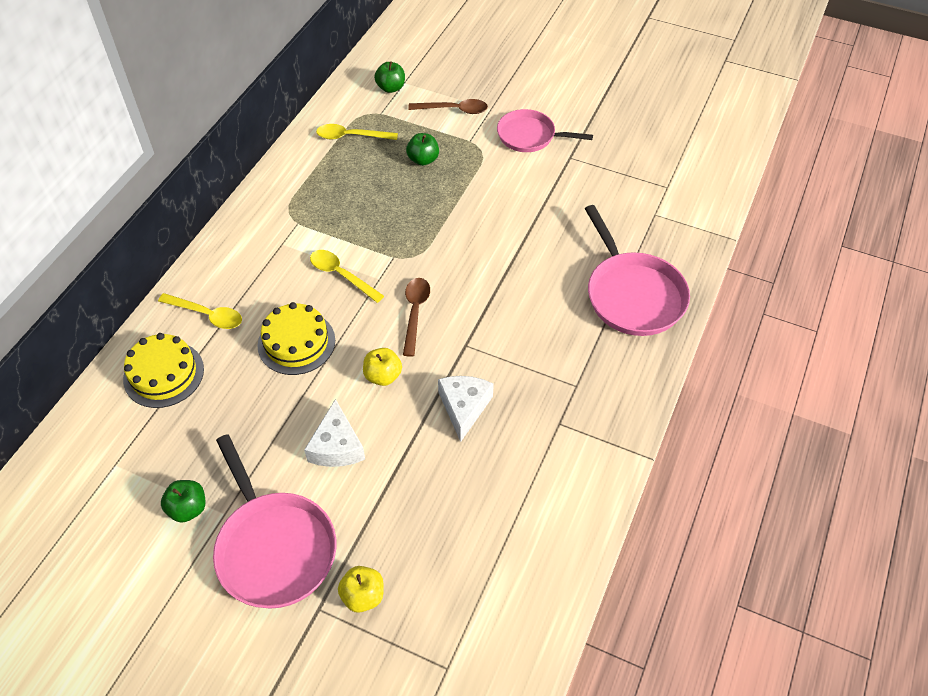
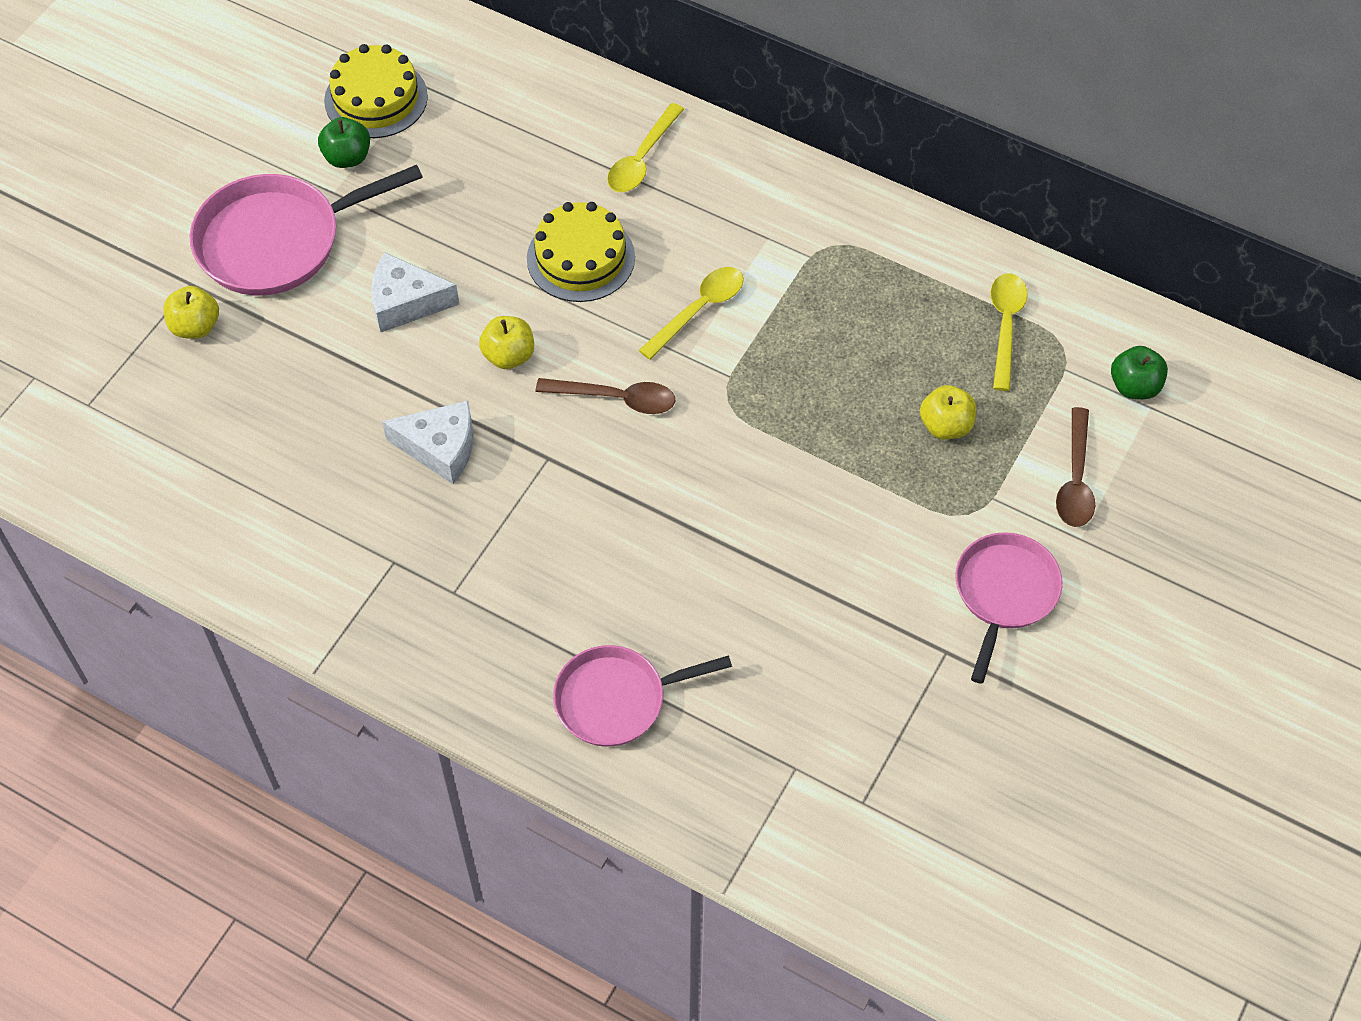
camera: 95 degrees right, 5 degrees up
yellow cake [123,333,204,408] -> yellow cake moved to [324,44,428,138]
green apple [406,133,439,166] -> yellow apple [920,385,976,440]
pink pan [585,205,690,336] -> pink pan [553,645,732,747], size x0.66

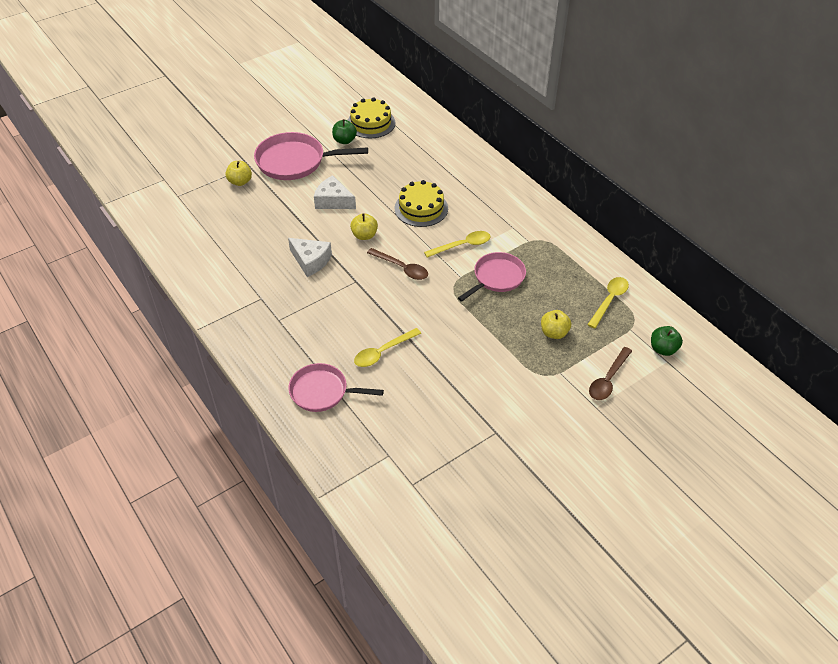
camera: 25 degrees right, 10 degrees down
yellow spoon [607,103,684,192] -> yellow spoon moved to [354,328,421,367]
pink pan [956,532,1062,684] -> pink pan moved to [458,252,526,302]

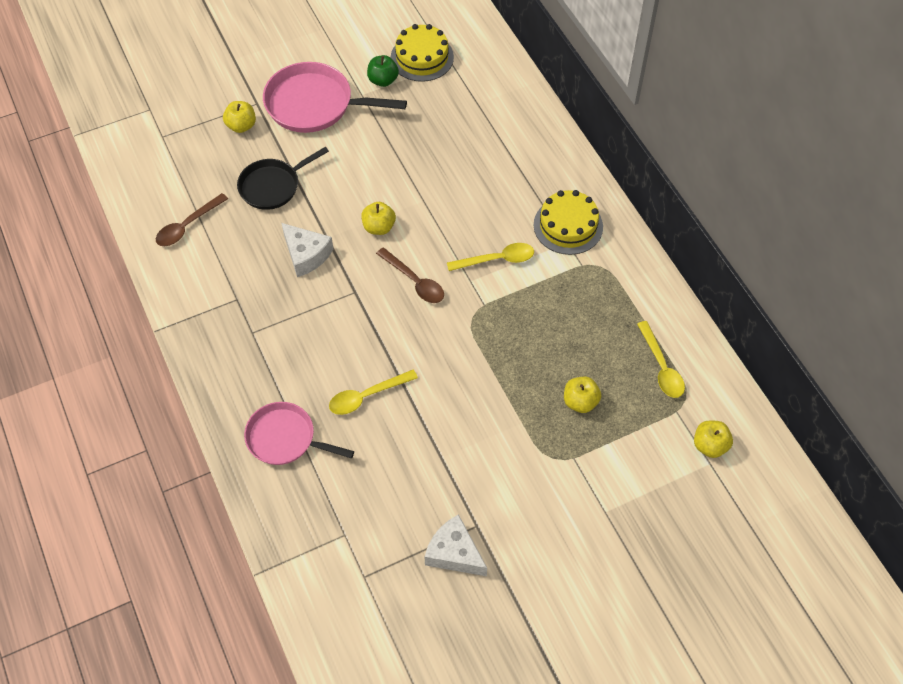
camera: 10 degrees right, 10 degrees up
white cheese [314,175,356,209] -> white cheese moved to [425,514,487,576]
yellow cake [394,180,448,227] -> yellow cake moved to [534,190,603,255]
pink pan [458,252,526,302] -> none
yellow spoon [587,277,629,328] -> yellow spoon turned 120 degrees clockwise [637,321,685,398]
brown spoon [589,347,632,400] -> brown spoon moved to [156,193,228,246]
green apple [651,326,683,356] -> yellow apple [694,421,733,458]
none -> black pan [237,147,329,210]

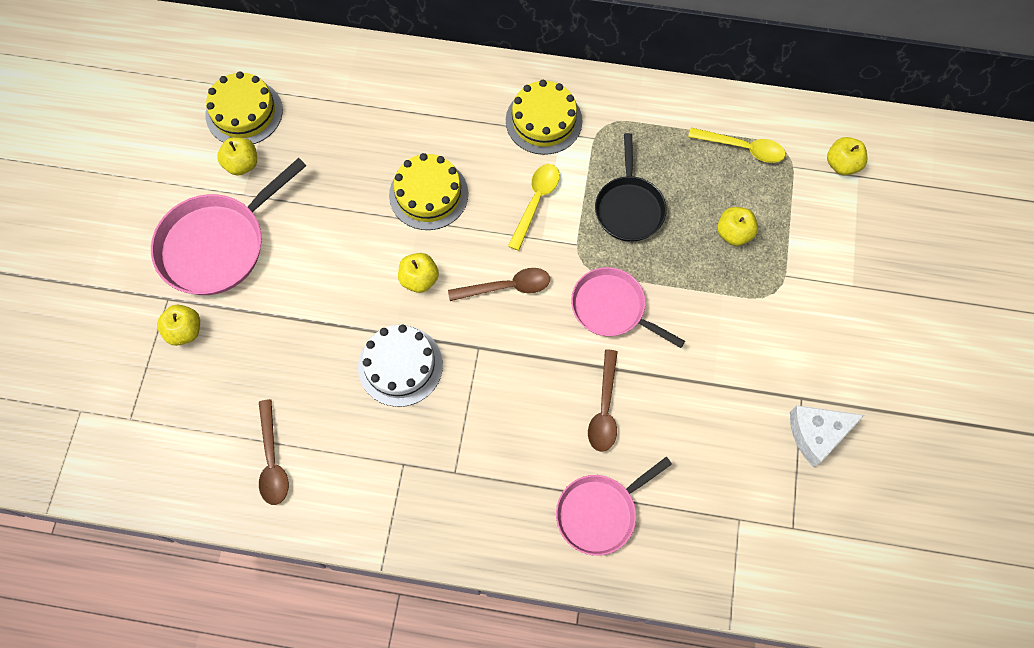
camera: 55 degrees left, 10 degrees up
black pan [237,147,329,210] -> black pan moved to [595,133,667,242]
white cheese [281,223,333,277] -> white cake [358,325,443,407]
yellow spoon [329,370,418,415] -> brown spoon [588,350,618,452]
green apple [367,55,399,87] -> yellow apple [217,137,257,176]
none -> yellow cake [389,153,468,230]
none -> pink pan [571,267,685,348]

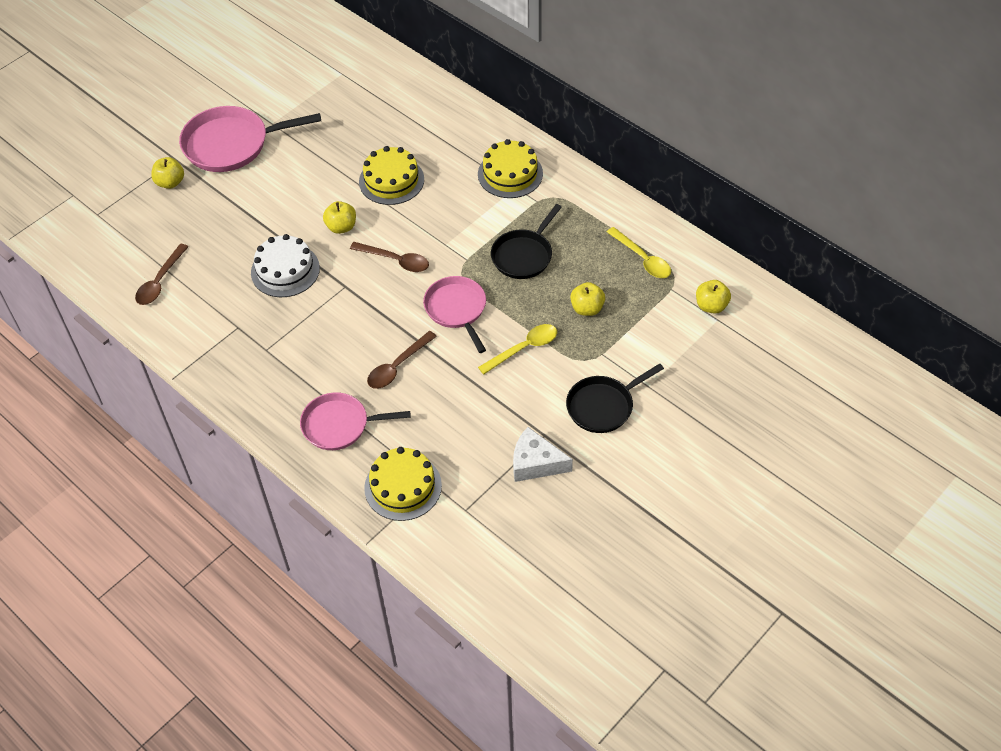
camera: 35 degrees right, 15 degrees down
yellow cake [206,71,283,144] -> yellow cake moved to [364,447,442,521]
yellow apple [217,137,257,176] -> none
yellow spoon [508,164,560,251] -> yellow spoon moved to [478,324,557,375]
none -> black pan [566,364,664,433]

